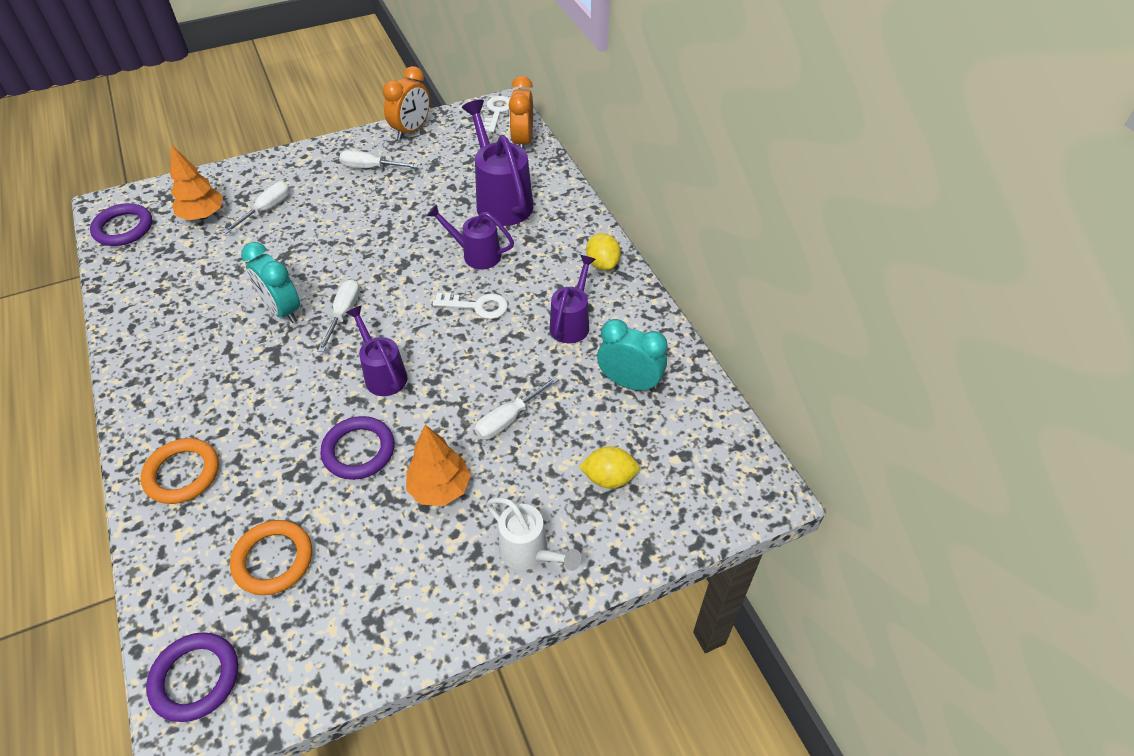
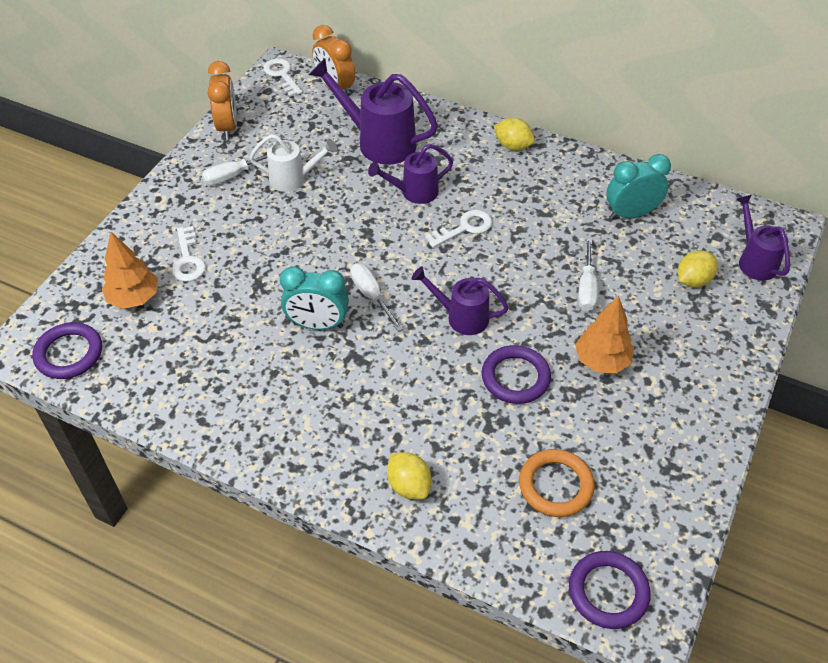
camera: 40 degrees left, 0 degrees up
orange ring [140,438,219,504] -> yellow lemon [387,452,431,499]
white screwdriver [222,182,290,234] -> white key [172,226,206,282]
white watering can [486,497,582,571] -> white watering can moved to [249,134,337,192]
purple watering can [550,255,596,343] -> purple watering can moved to [736,195,790,281]

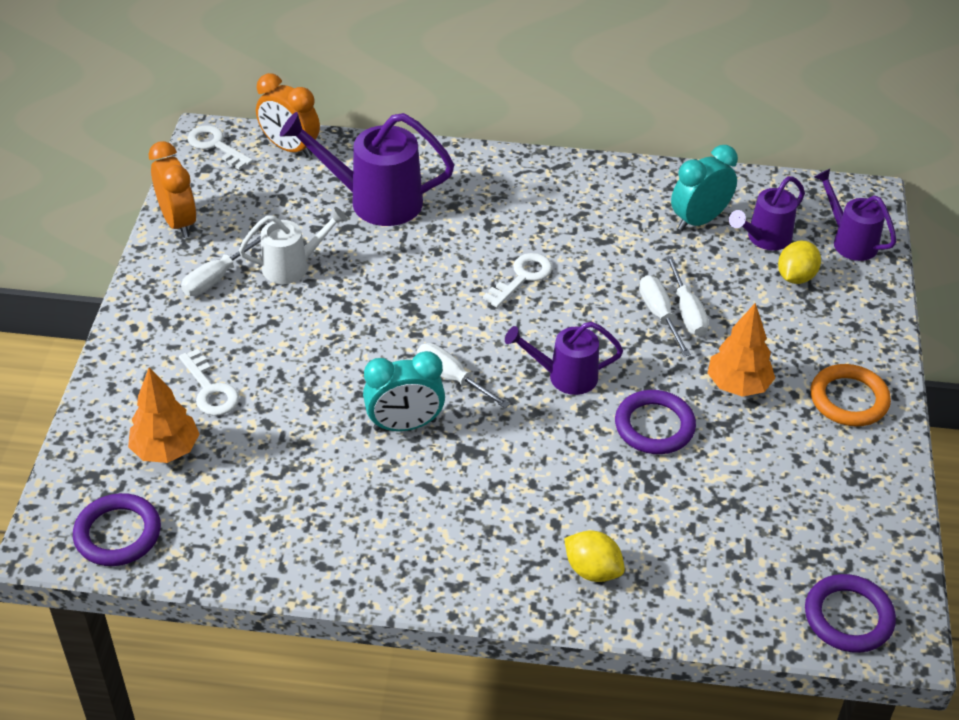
camera: 20 degrees left, 5 degrees down
purple watering can [368,144,453,204] -> purple watering can moved to [729,176,805,251]
yellow lemon [494,118,535,150] -> none
orange ring [519,449,595,517] -> orange ring moved to [810,364,891,427]
none -> white screwdriver [639,275,691,356]

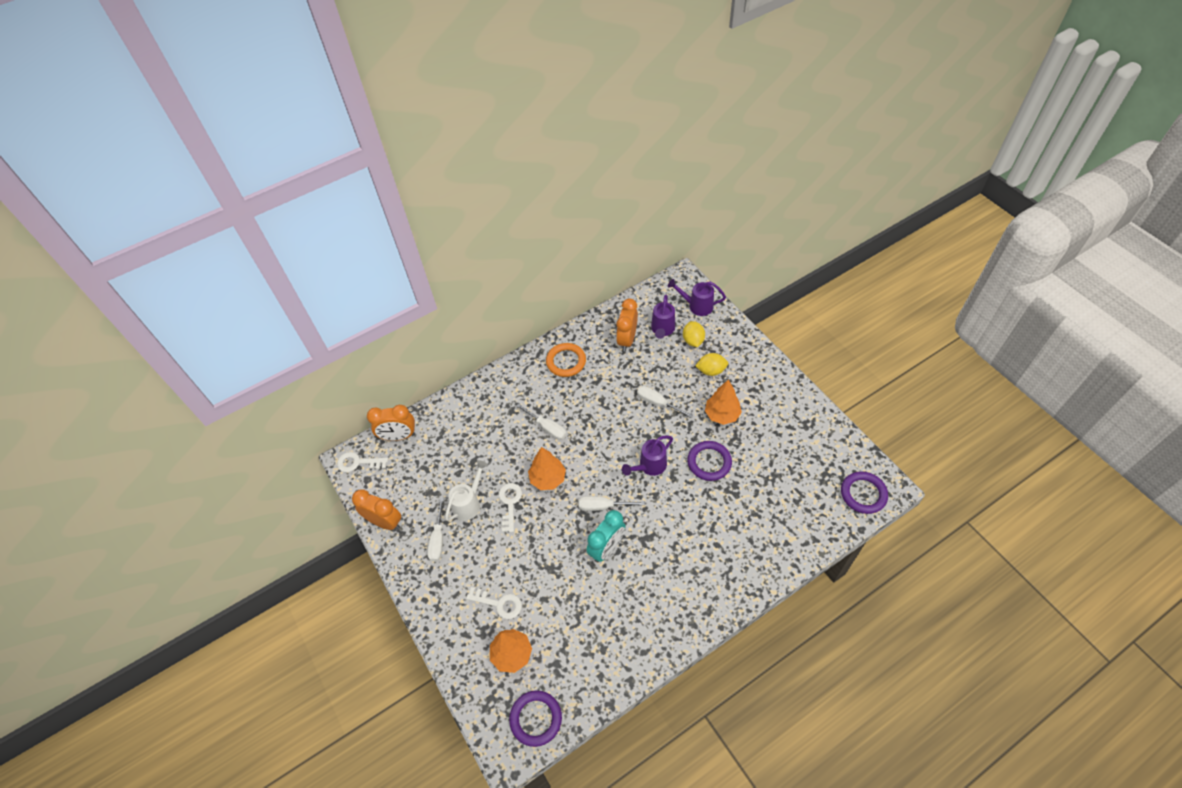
camera: 35 degrees left, 10 degrees up
purple watering can [280,112,454,226] -> none
white key [483,253,552,308] -> white key moved to [499,483,522,532]
yellow lemon [564,530,625,582] -> yellow lemon moved to [695,353,728,376]
white screwdriver [666,256,709,336] -> white screwdriver moved to [516,403,567,440]
turquoise clock [671,145,738,231] -> orange clock [616,298,638,351]
orange ring [810,364,891,427] -> orange ring moved to [546,343,586,377]
none -> orange tree [528,447,566,490]

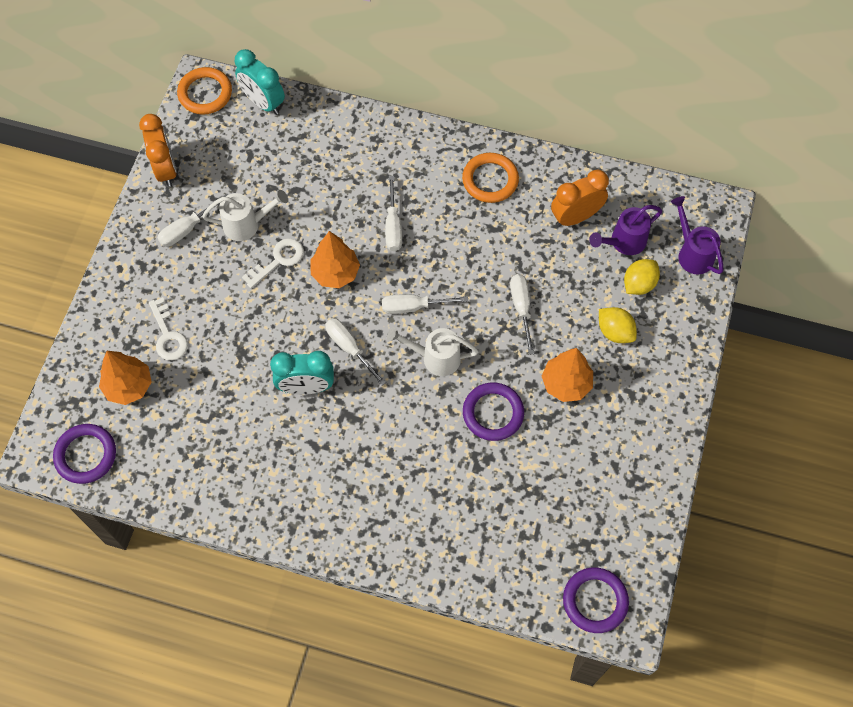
camera: 45 degrees right, 10 degrees up
white key [337,452,388,472] -> orange ring [177,67,232,115]
orange clock [367,405,415,441] -> turquoise clock [235,49,285,115]
purple watering can [622,435,673,476] -> white watering can [387,327,479,376]
none -> white screwdriver [382,294,468,314]

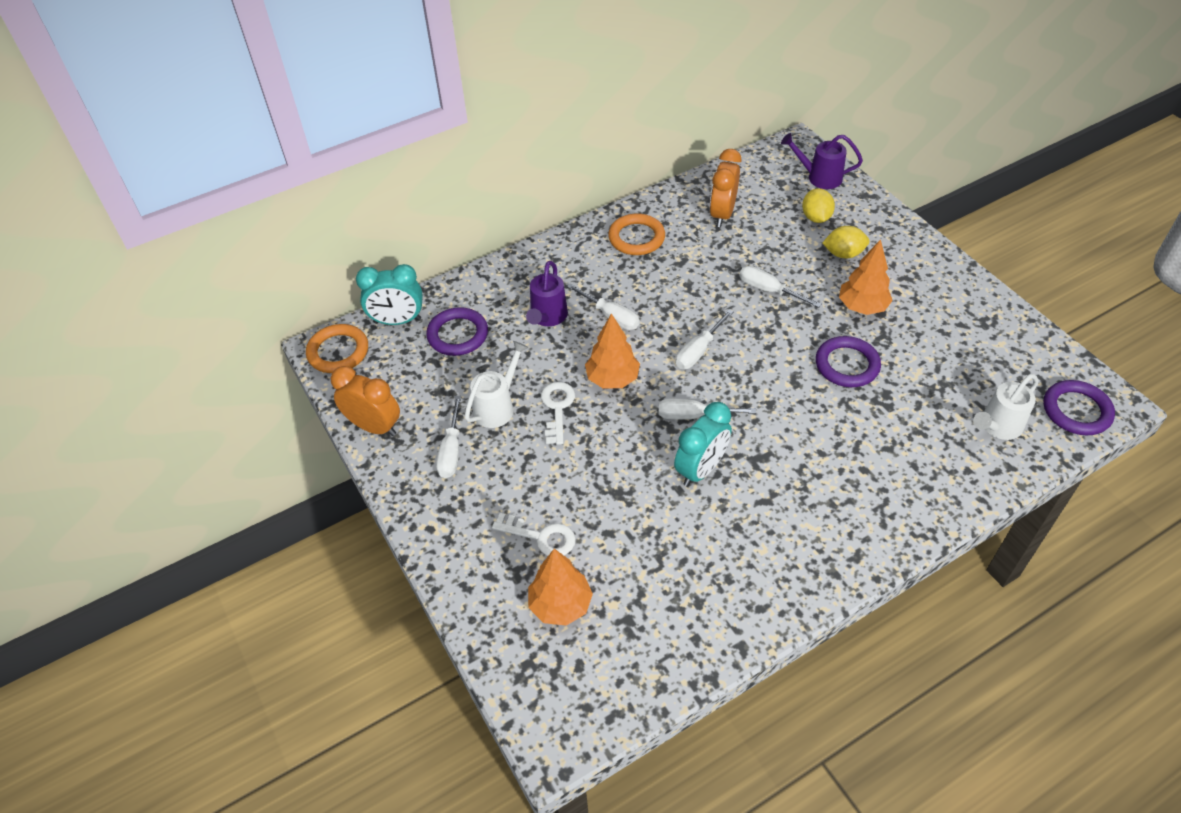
camera: 45 degrees left, 15 degrees down
purple ring [53,424,116,484] -> purple ring moved to [426,307,488,356]
white watering can [387,327,479,376] -> white watering can moved to [973,374,1039,440]
purple watering can [589,205,662,255] -> purple watering can moved to [526,261,568,326]

